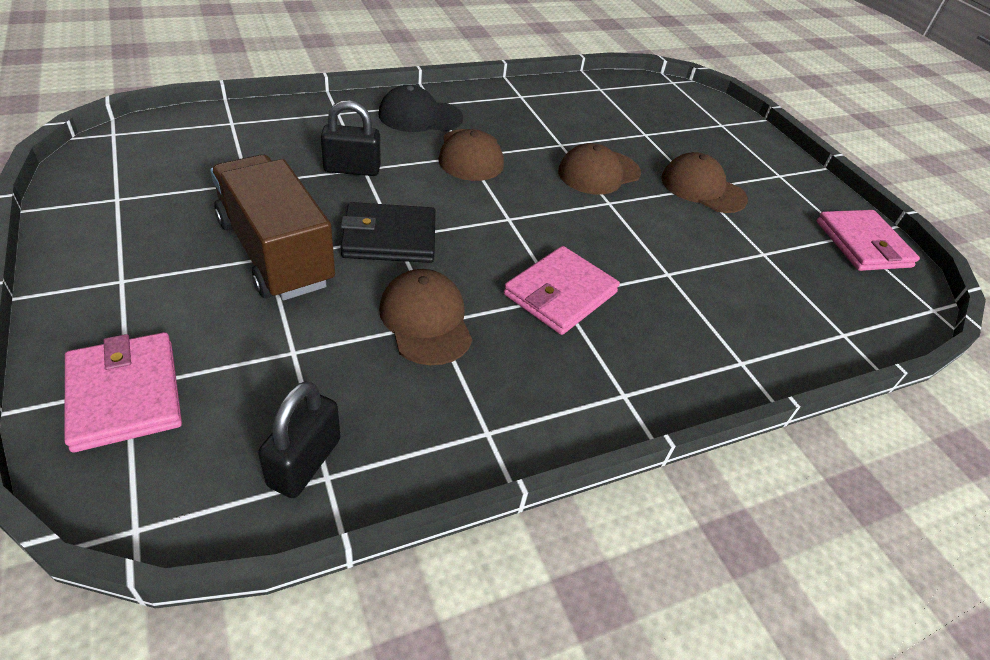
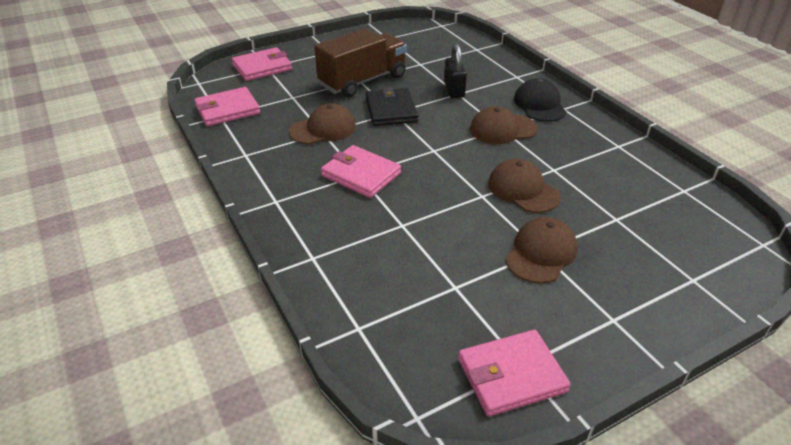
camera: 90 degrees right, 5 degrees down
black padlock [258,381,341,498] -> pink wallet [194,87,260,126]

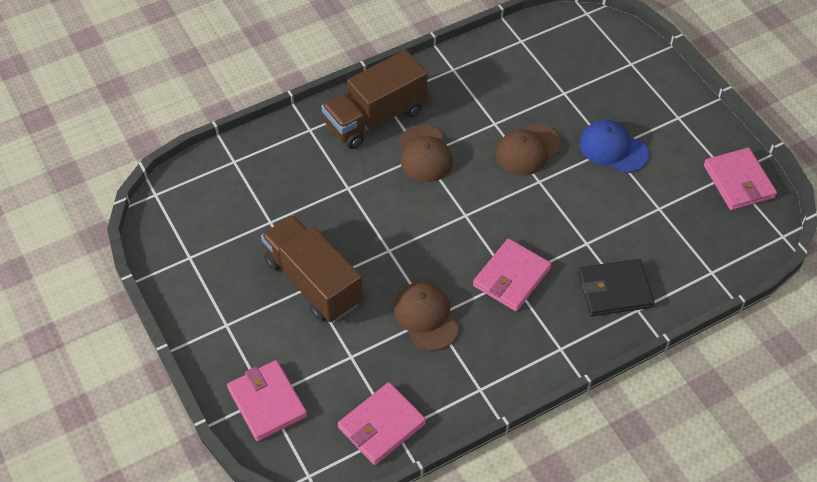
camera: 90 degrees left, 15 degrees up
pink wallet [194,87,260,126] -> pink wallet turned 75 degrees clockwise [338,382,426,465]
black wallet [366,87,418,126] -> black wallet moved to [578,259,654,316]
black padlock [444,44,467,98] -> none
brown cap [505,217,578,283] -> blue cap [579,120,649,173]
black cap [514,78,567,122] -> brown truck [321,50,428,149]

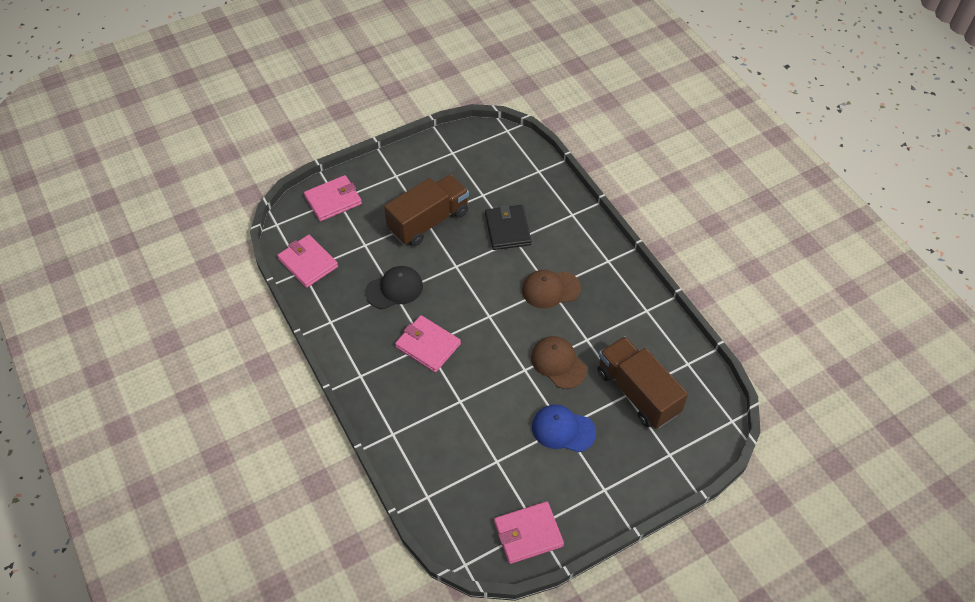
camera: 90 degrees right, 0 degrees up
brown truck [321,50,428,149] -> brown truck moved to [597,336,688,429]
brown cap [394,282,459,351] -> black cap [365,266,423,309]
black wallet [578,259,654,316] -> black wallet moved to [485,204,532,250]
blue cap [579,120,649,173] -> blue cap turned 105 degrees counterclockwise [532,404,596,452]

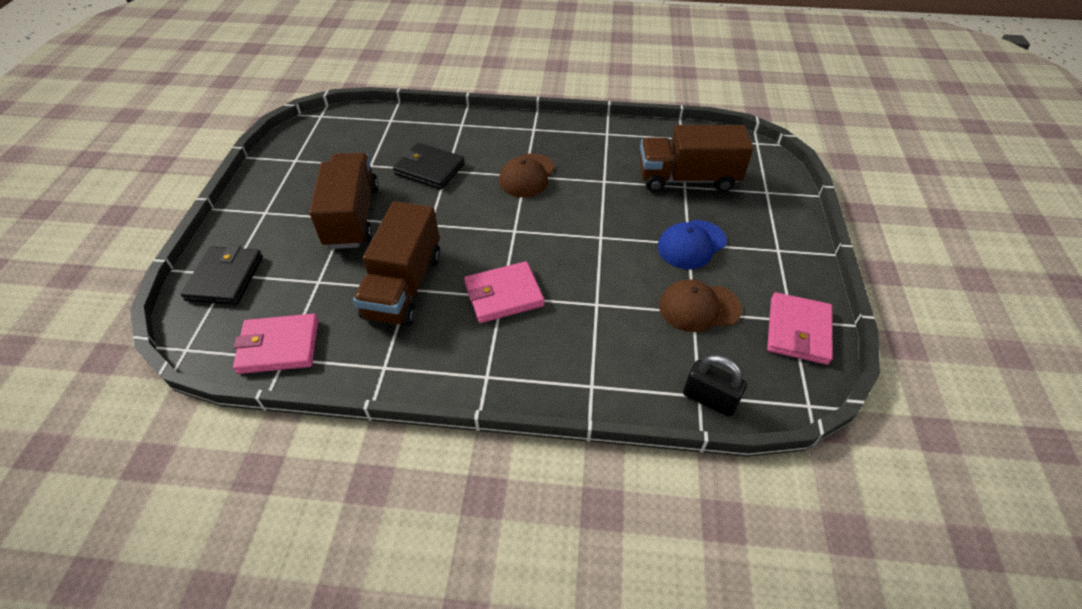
camera: 55 degrees left, 5 degrees down
pink wallet [304,175,362,222] -> black wallet [181,245,263,305]
black cap [365,266,423,309] -> brown truck [353,201,441,327]
brown cap [531,336,587,389] -> brown cap moved to [659,279,742,332]
none -> black padlock [683,355,747,417]

